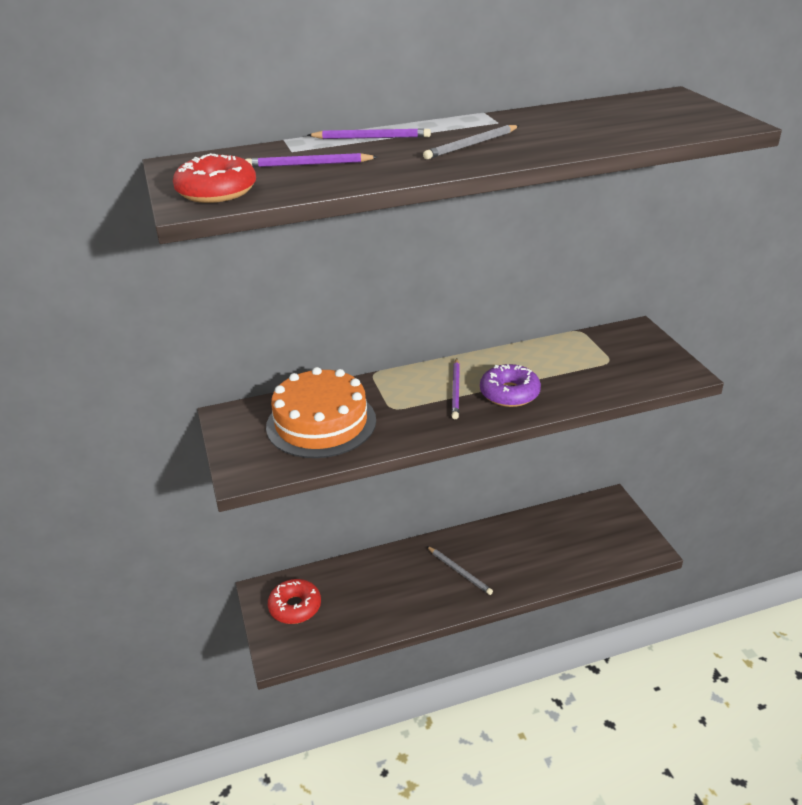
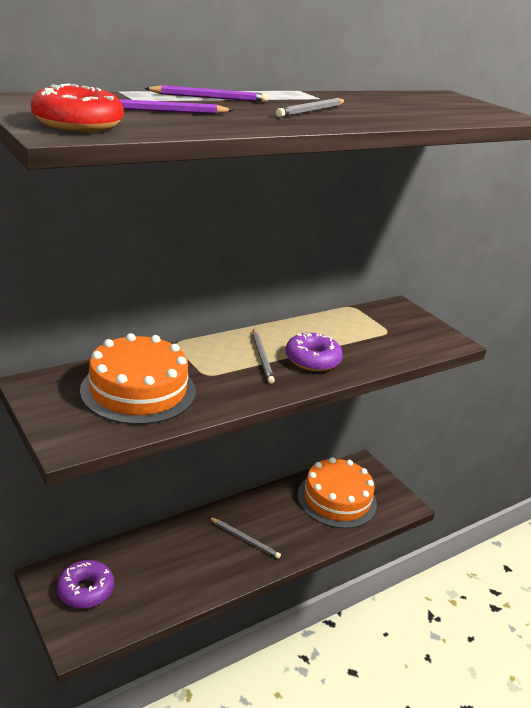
camera: 20 degrees left, 5 degrees down
red donut [268,579,321,624] -> purple donut [57,560,114,608]
purple pencil [451,358,460,419] -> grey pencil [252,329,275,384]
none -> orange cake [297,457,377,529]

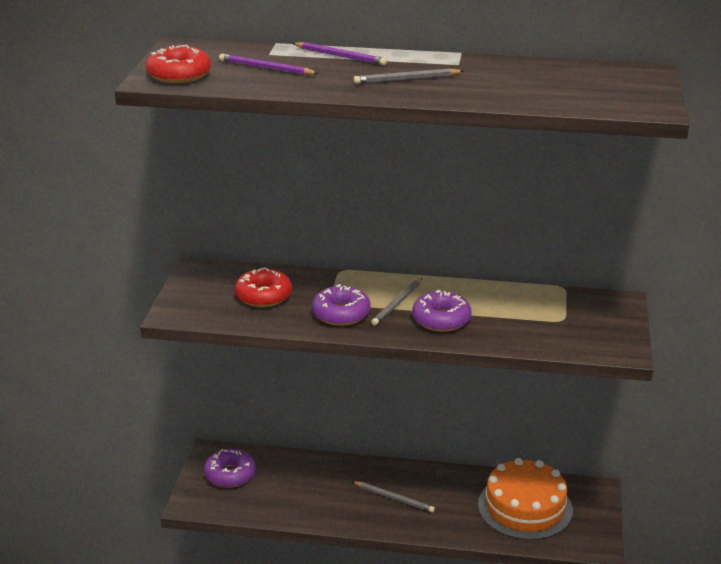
camera: 45 degrees right, 0 degrees up
orange cake [80,333,196,425] -> red donut [235,267,292,307]
grey pencil [208,517,281,559] -> grey pencil turned 45 degrees counterclockwise [352,481,435,513]
none -> purple donut [312,284,371,326]

